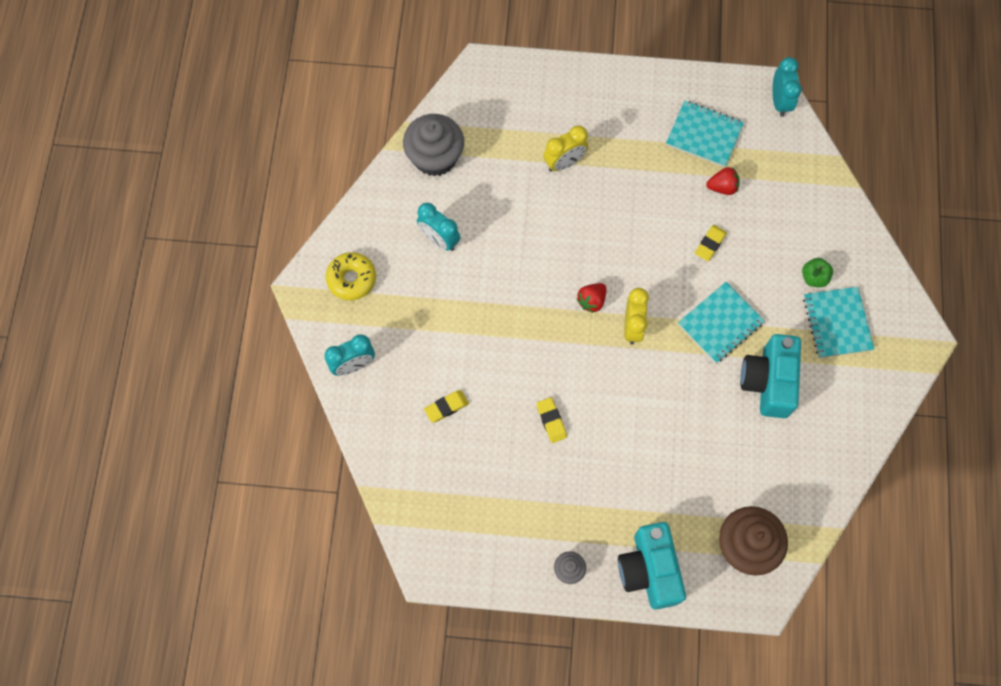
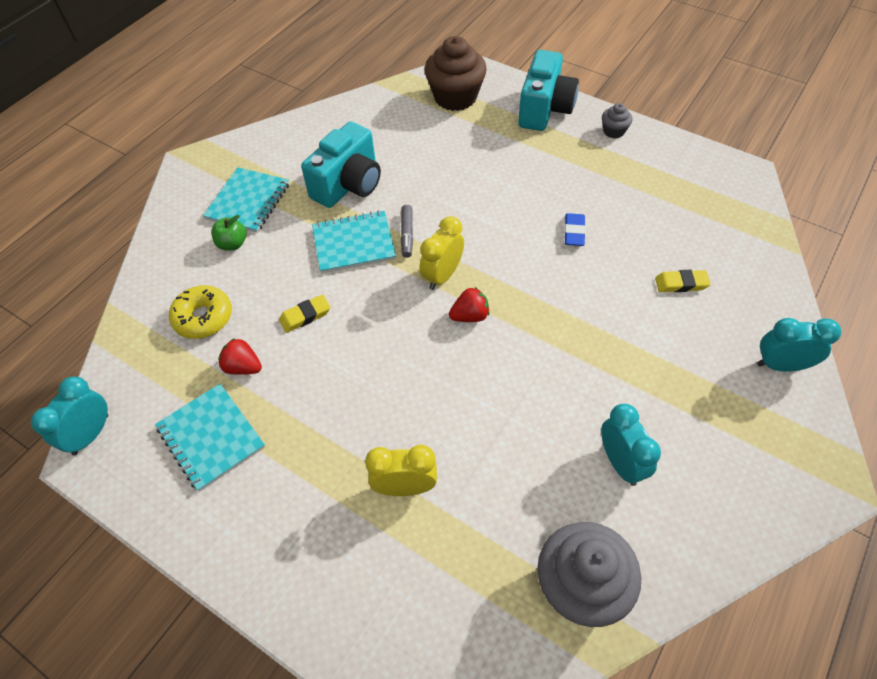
camera: 150 degrees left, 15 degrees down
yellow donut [326,252,376,300] -> yellow donut moved to [169,285,232,339]
yellow eraser [536,397,567,443] -> blue eraser [564,213,586,246]
none -> grey marker [400,205,413,258]

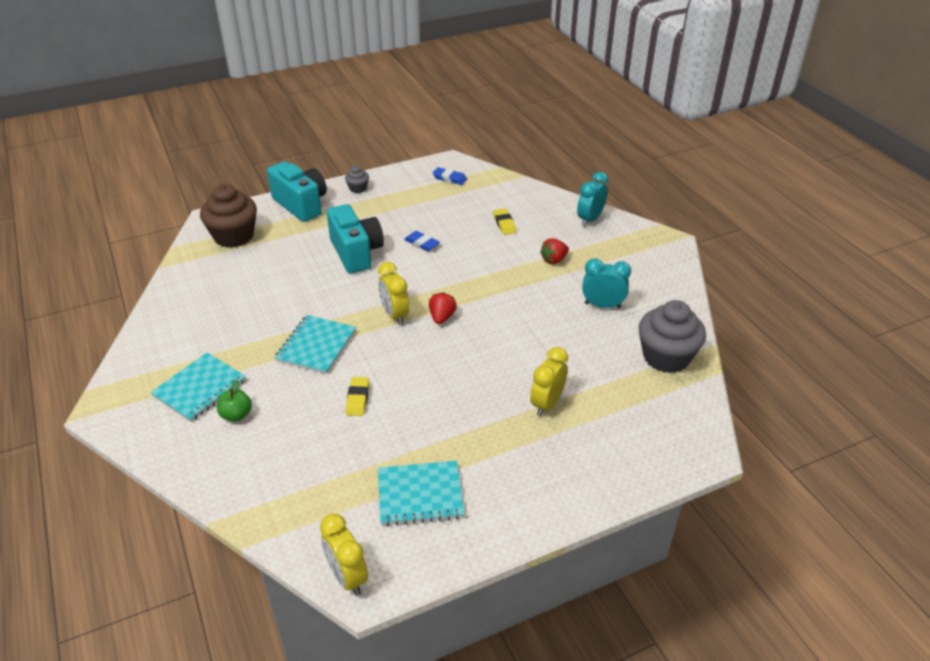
camera: 60 degrees left, 15 degrees down
turquoise clock [31,376,108,455] -> yellow clock [320,514,368,595]
yellow donut [169,285,232,339] -> none
turquoise notebook [203,167,289,233] -> turquoise notebook turned 75 degrees clockwise [150,353,246,422]
red strawberry [218,338,262,375] -> red strawberry moved to [540,238,569,264]
turquoise camera [301,122,381,208] -> turquoise camera moved to [327,204,384,273]
grey marker [400,205,413,258] -> none
yellow eraser [655,270,711,292] -> yellow eraser turned 45 degrees counterclockwise [493,208,516,235]
none -> blue eraser [433,167,467,185]

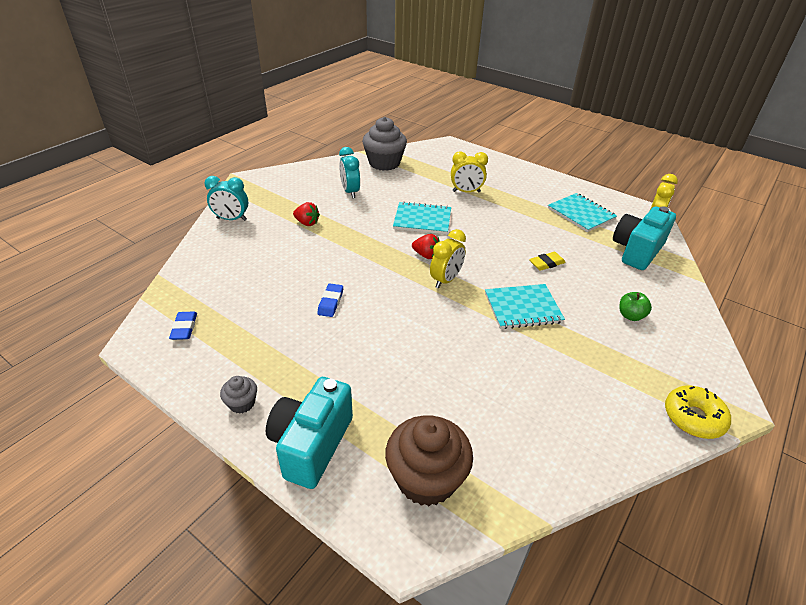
camera: 120 degrees left, 0 degrees up
turquoise notebook [150,353,246,422] -> turquoise notebook moved to [393,201,451,234]
turquoise camera [327,204,384,273] -> turquoise camera moved to [613,206,676,270]
red strawberry [429,292,457,324] -> red strawberry turned 135 degrees counterclockwise [412,234,440,259]
yellow eraser [493,208,516,235] -> none
none -> yellow donut [665,386,731,439]

